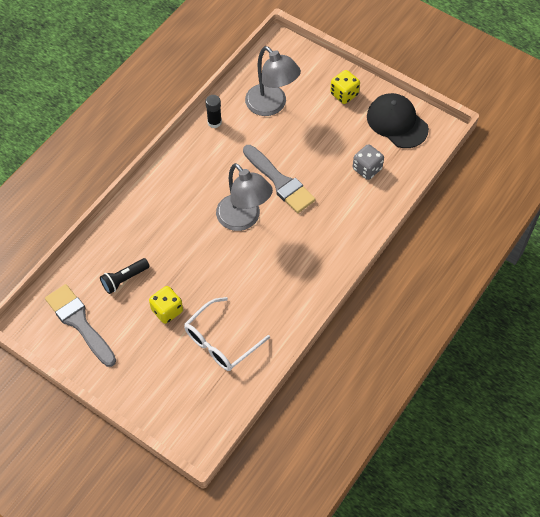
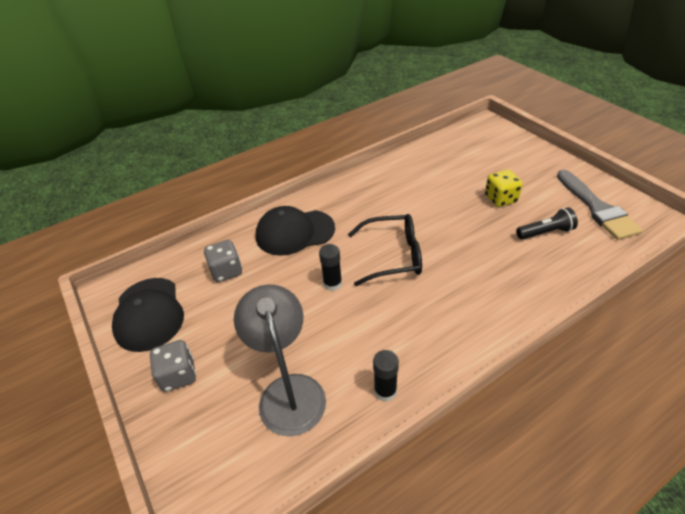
camera: 155 degrees left, 15 degrees down
white glasses [184,297,270,371] -> none
grey lamp [216,163,273,231] -> black glasses [348,214,422,286]
grey brush [243,145,316,213] -> black glue stick [319,244,342,291]
yellow dice [330,70,360,104] -> grey dice [150,340,196,392]
none -> black cap [256,206,335,256]

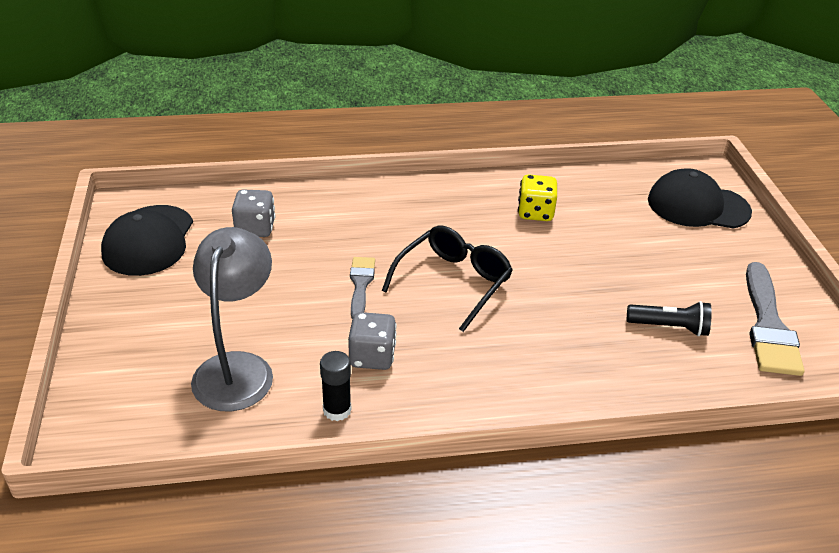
camera: 20 degrees right, 5 degrees down
grey dice [150,340,196,392] -> grey dice moved to [348,312,397,370]
black cap [256,206,335,256] -> black cap moved to [648,168,752,229]
black glue stick [319,244,342,291] -> grey brush [350,257,375,319]
black glasses [348,214,422,286] -> black glasses turned 75 degrees counterclockwise [382,226,513,332]
yellow dice [485,170,523,207] -> yellow dice moved to [518,174,557,221]

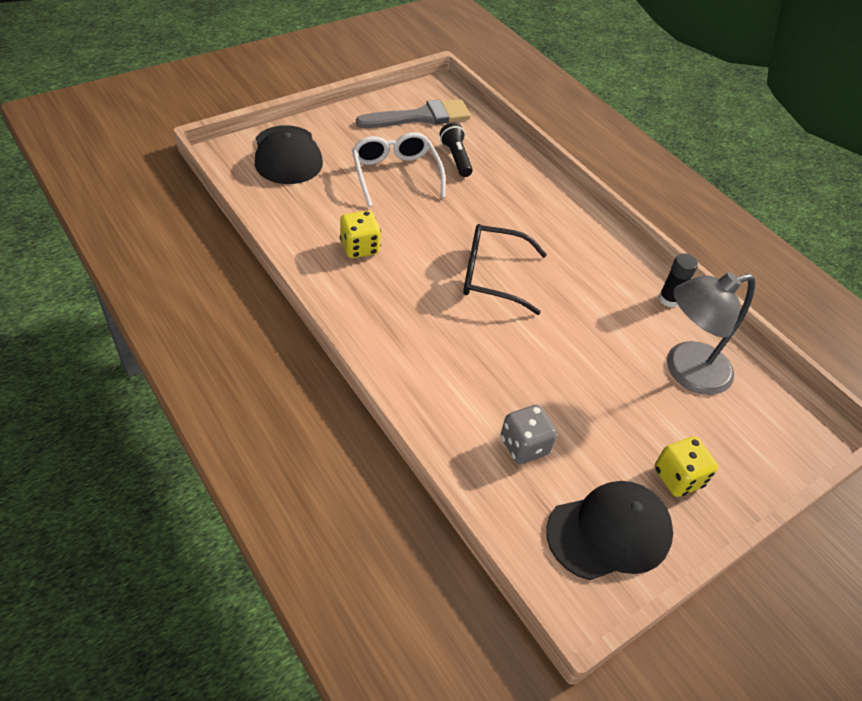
camera: 120 degrees left, 10 degrees up
grey dice [348,312,397,370] -> none
grey brush [350,257,375,319] -> none
none -> white glasses [352,132,446,207]
none -> yellow dice [655,437,718,497]

